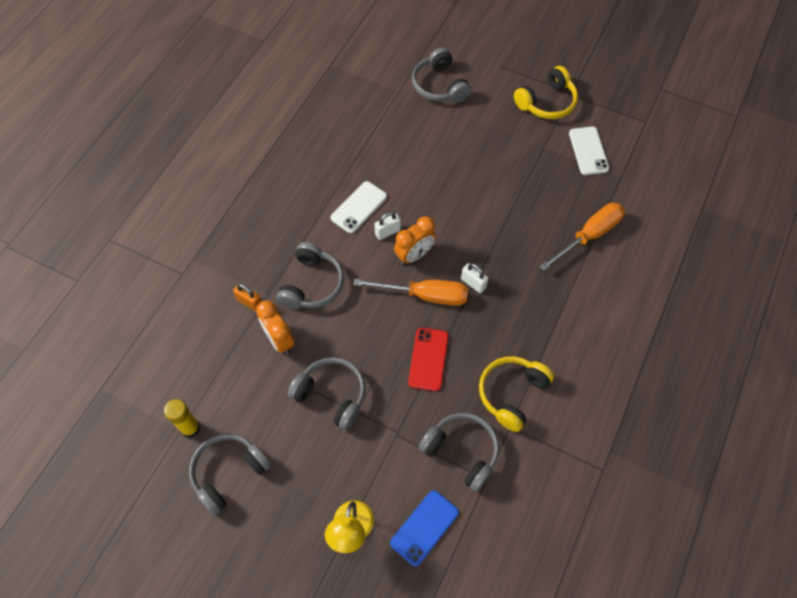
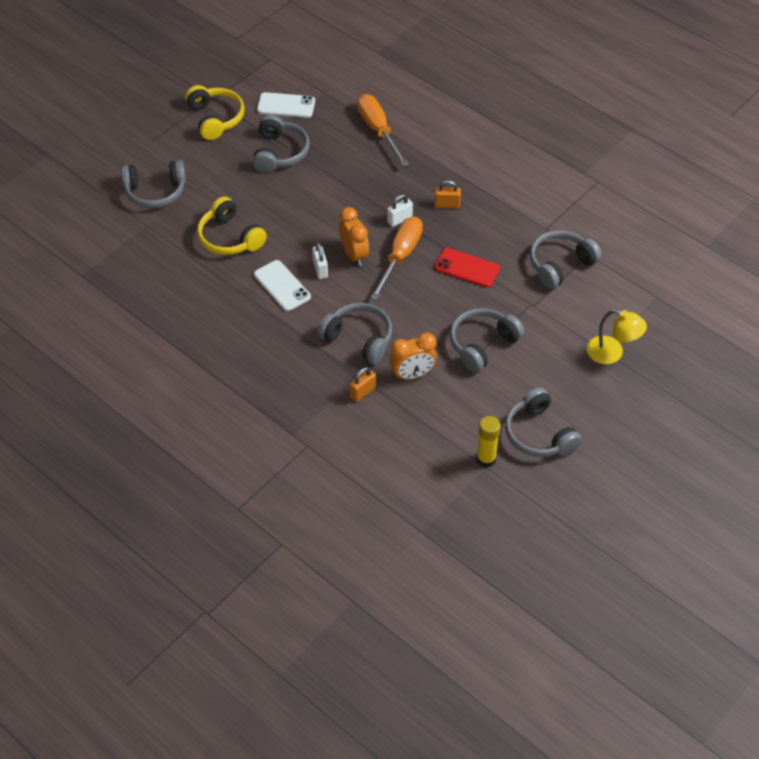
camera: 75 degrees left, 10 degrees down
blue phone [390,490,459,566] -> none
yellow headphones [479,356,554,432] -> yellow headphones moved to [197,196,267,255]
none -> grey headphones [253,115,310,173]
none -> orange padlock [435,180,461,209]

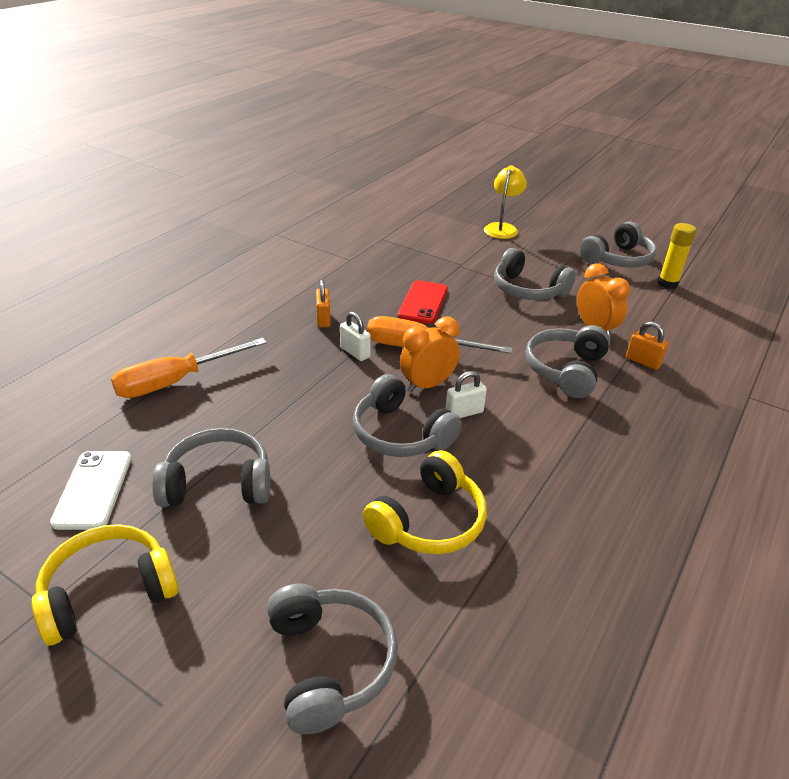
camera: 100 degrees left, 15 degrees down
white phone [254,260,311,311] -> none
grey headphones [530,231,602,289] -> grey headphones moved to [353,374,462,457]

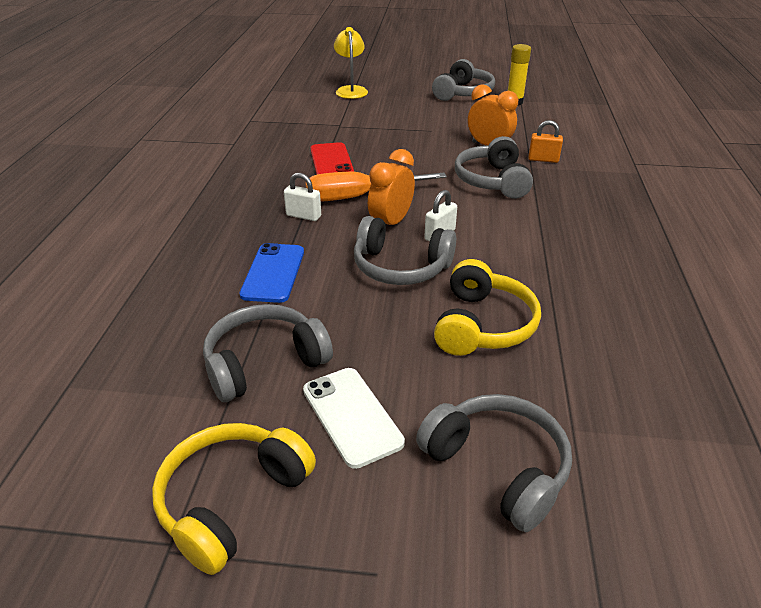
camera: 25 degrees left, 0 degrees up
white phone [50,451,131,530] -> white phone moved to [303,368,405,469]
orange screwdriver [111,338,267,398] -> none
orange padlock [316,280,331,328] -> none
grey headphones [494,248,576,300] -> none
none -> blue phone [239,243,304,303]

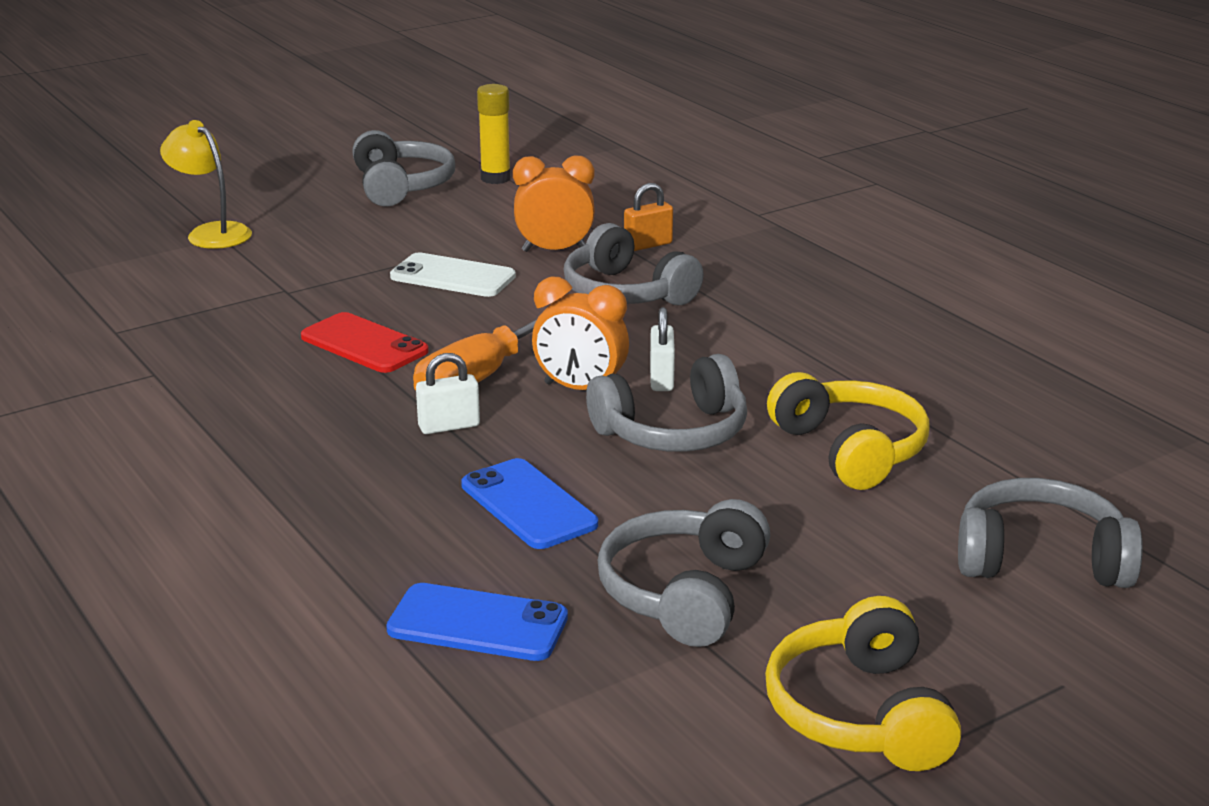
camera: 40 degrees left, 10 degrees down
white phone [303,368,405,469] -> white phone moved to [390,252,516,297]
orange clock [368,149,415,225] -> orange clock turned 60 degrees counterclockwise [532,277,629,390]
none -> blue phone [386,583,568,661]

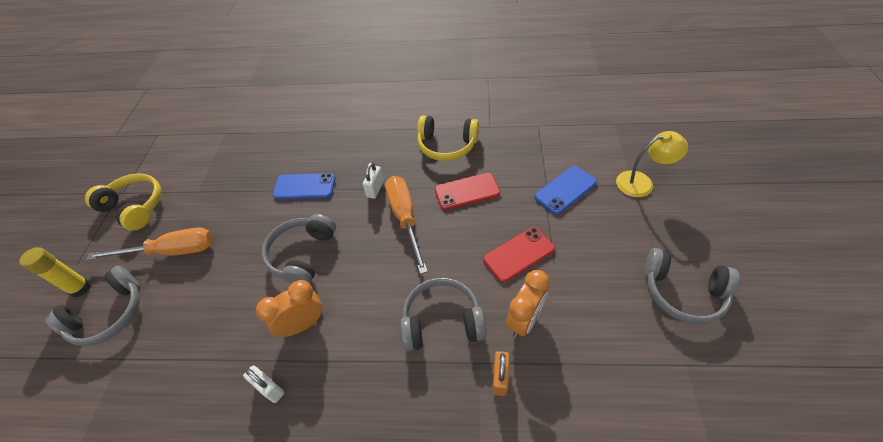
camera: 130 degrees right, 25 degrees up
blue phone [386,583,568,661] -> blue phone moved to [534,166,597,215]
white phone [390,252,516,297] -> red phone [483,227,555,283]
yellow glue stick [477,84,511,184] -> yellow glue stick moved to [19,247,91,297]
orange clock [532,277,629,390] -> orange clock moved to [256,280,323,337]
grey headphones [598,499,770,647] -> none
white padlock [650,307,675,391] -> white padlock moved to [243,365,284,403]
yellow headphones [767,372,930,490] -> yellow headphones moved to [417,115,479,161]
none -> orange screwdriver [86,228,213,260]

